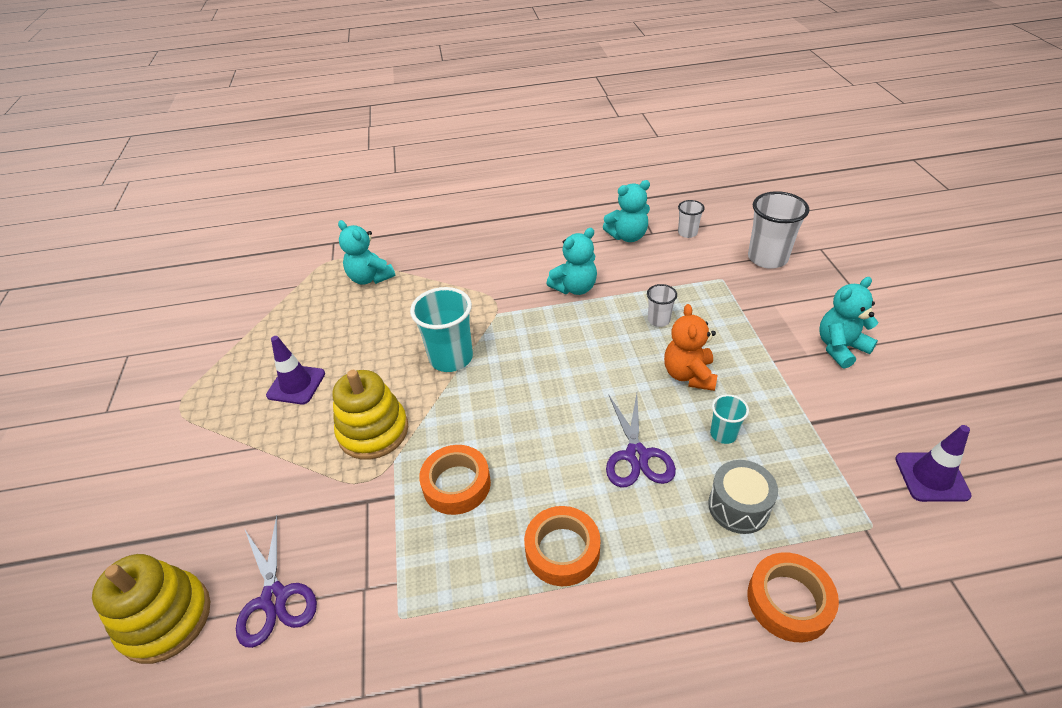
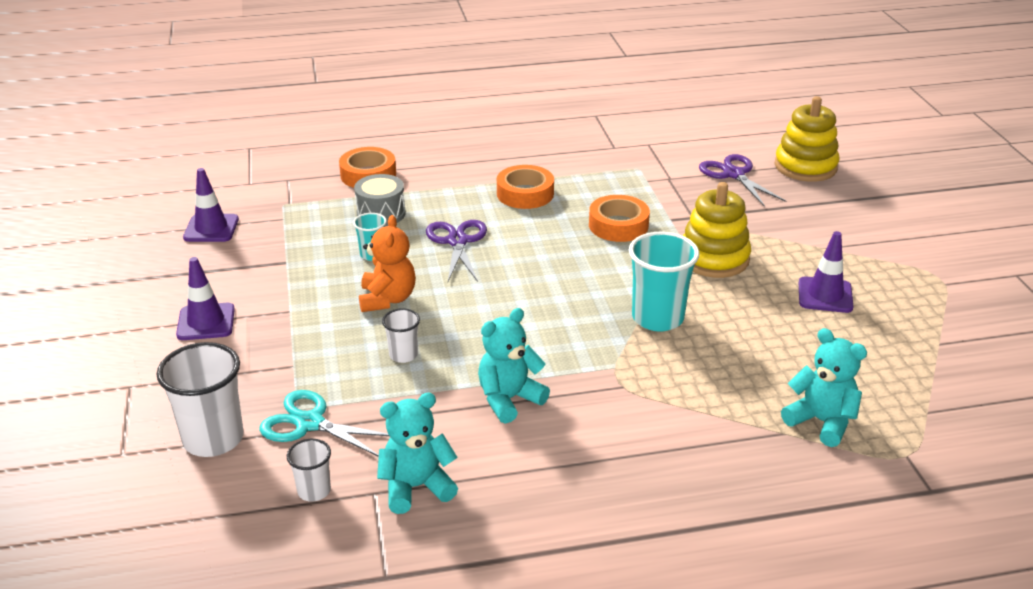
camera: 175 degrees right, 10 degrees down
turquoise teddy bear [819,277,878,369] -> purple traffic cone [176,257,235,340]
none -> turquoise scissors [259,390,389,457]

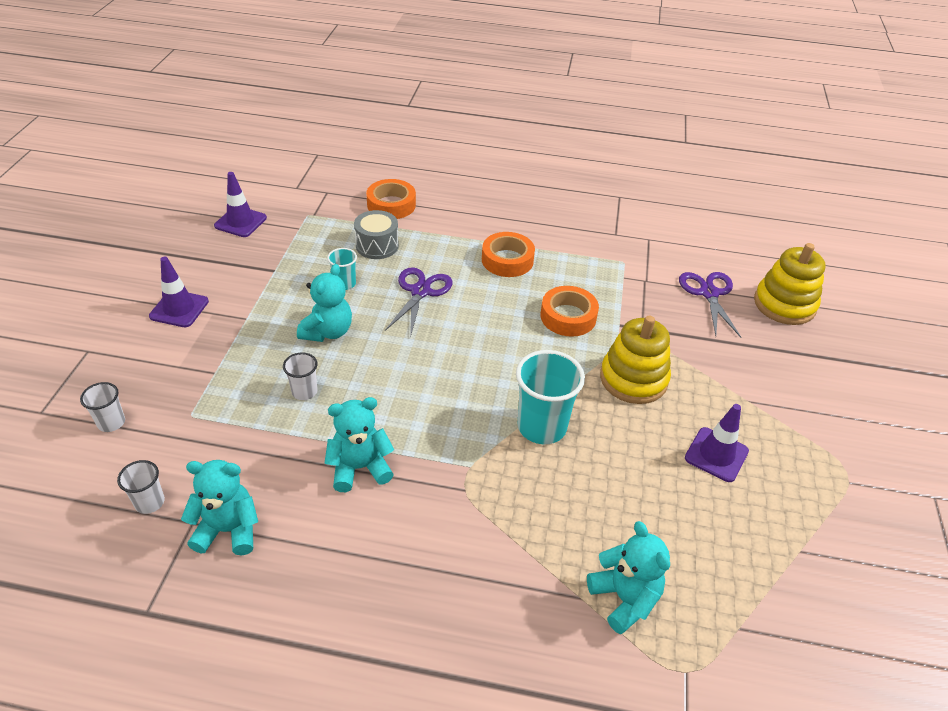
camera: 20 degrees right, 10 degrees up
white cup [157,342,244,457] -> white cup [80,382,125,432], size x0.53
turquoise scissors [259,390,389,457] -> none
orange teddy bear [359,215,416,312] -> turquoise teddy bear [297,264,352,342]

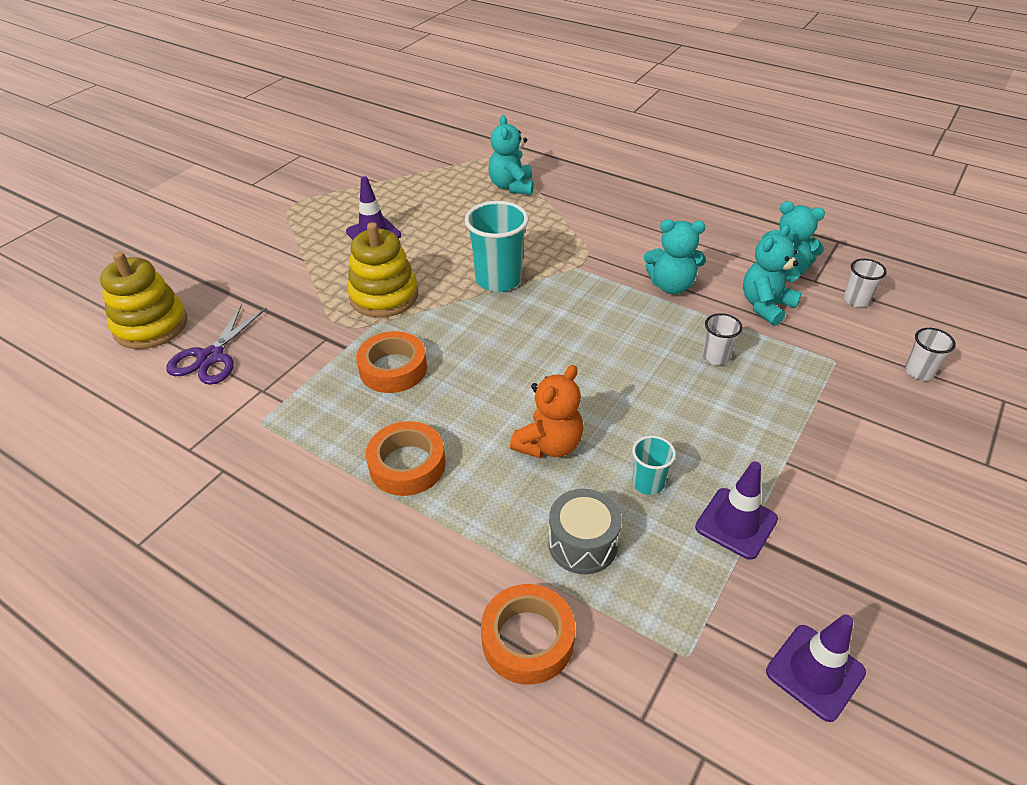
camera: 155 degrees left, 0 degrees up
purple traffic cone [149,257,209,327] -> purple traffic cone moved to [695,461,778,560]
turquoise teddy bear [297,264,352,342] -> turquoise teddy bear moved to [743,225,802,326]
purple scissors [385,267,453,338] -> orange teddy bear [510,365,584,458]

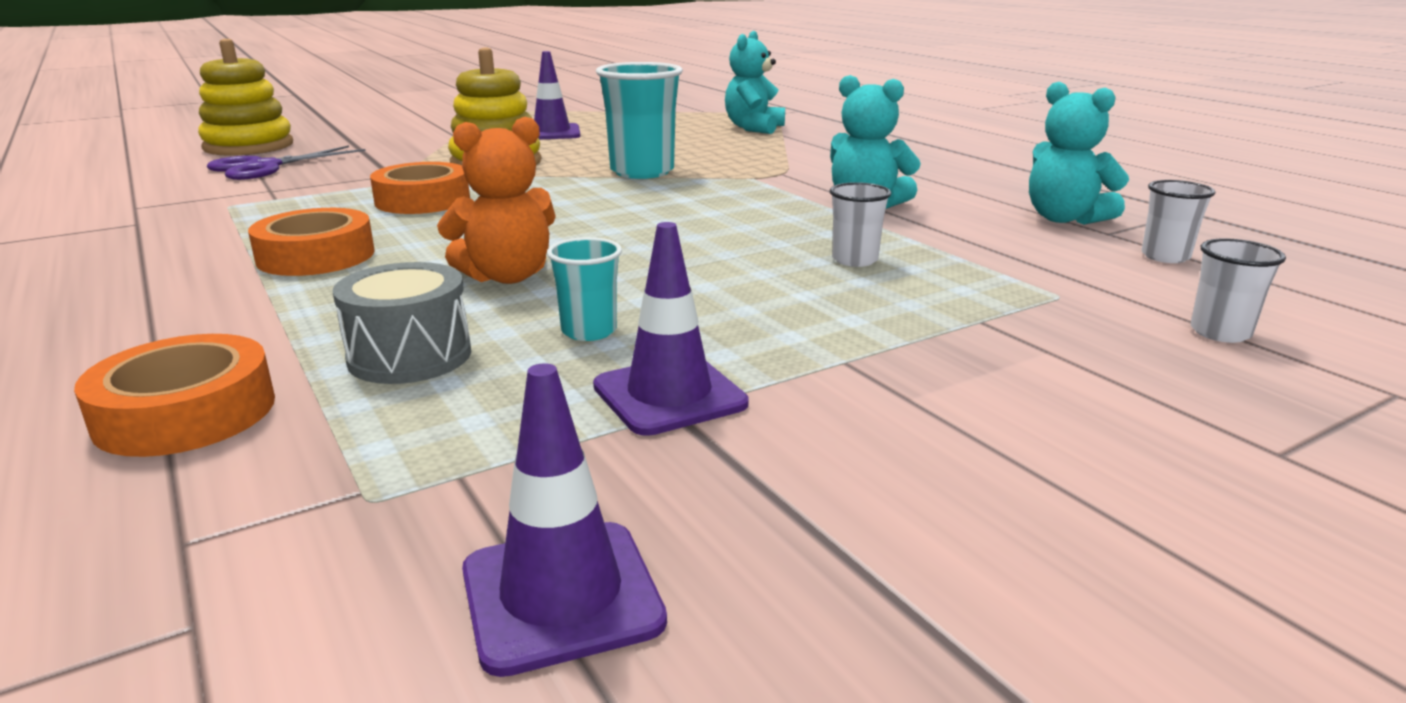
camera: 25 degrees right, 20 degrees down
turquoise teddy bear [743,225,802,326] -> none

